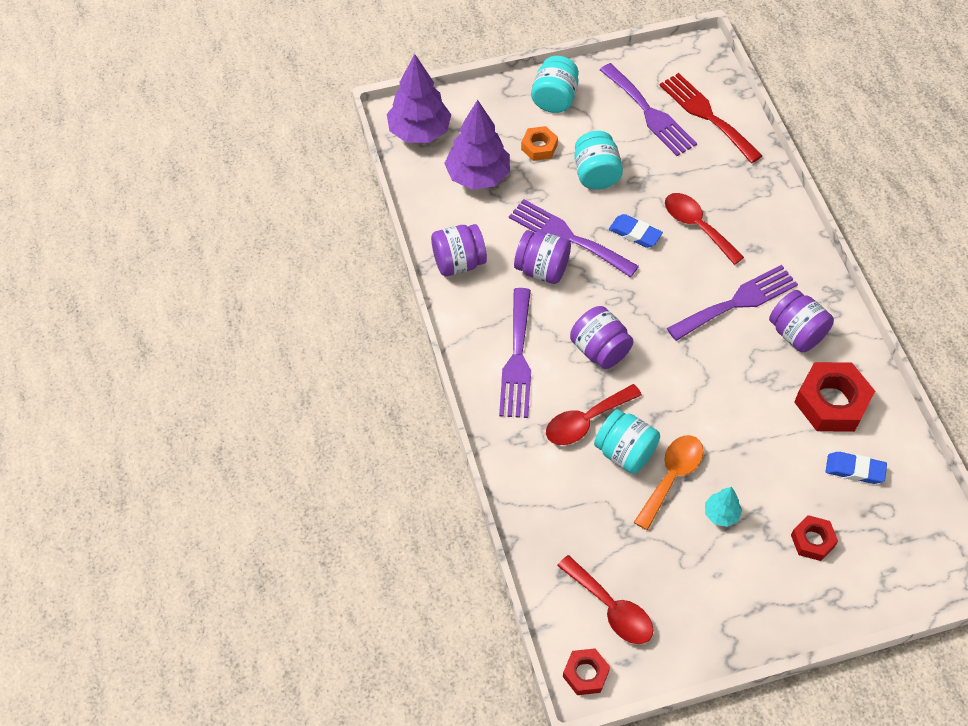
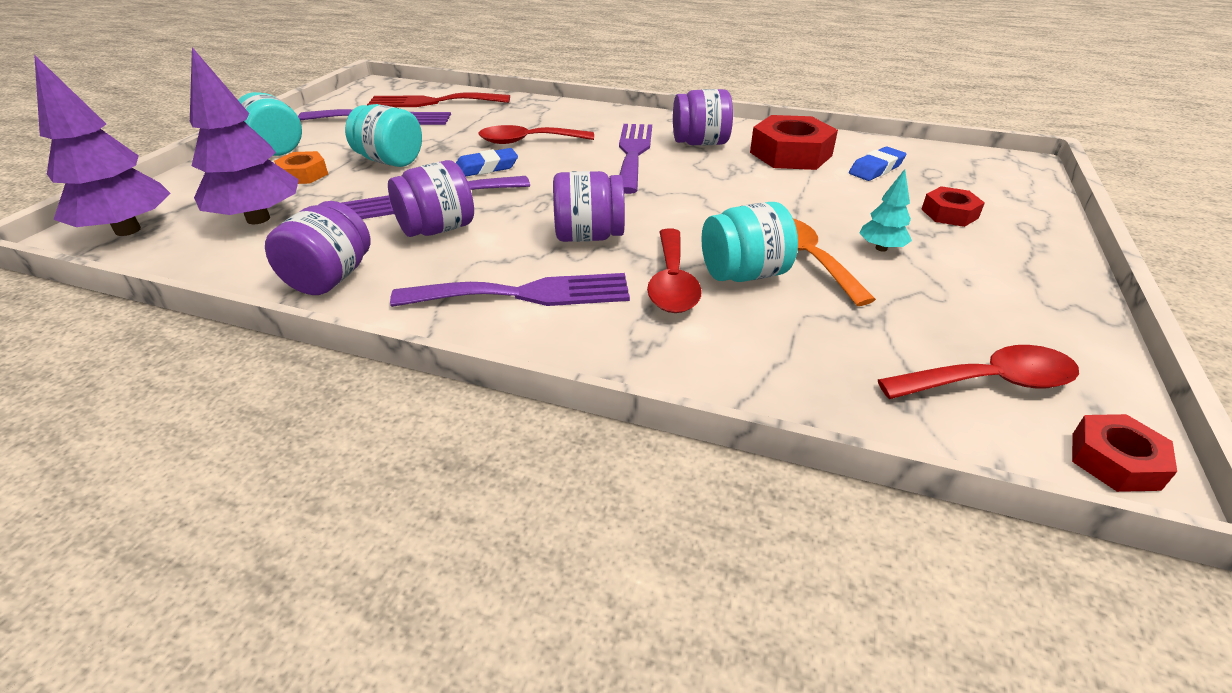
camera: 55 degrees left, 20 degrees down
purple fork [499,288,531,418] -> purple fork turned 45 degrees counterclockwise [390,273,630,307]

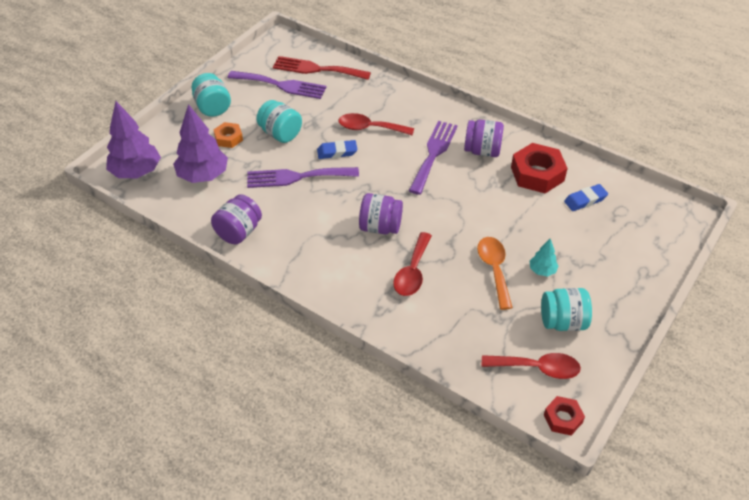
camera: 15 degrees right, 10 degrees up
purple jar [388,160,474,237] -> none
purple fork [390,273,630,307] -> none
turquoise jar [701,202,798,282] -> turquoise jar moved to [541,288,592,331]
red nut [921,186,985,227] -> none

